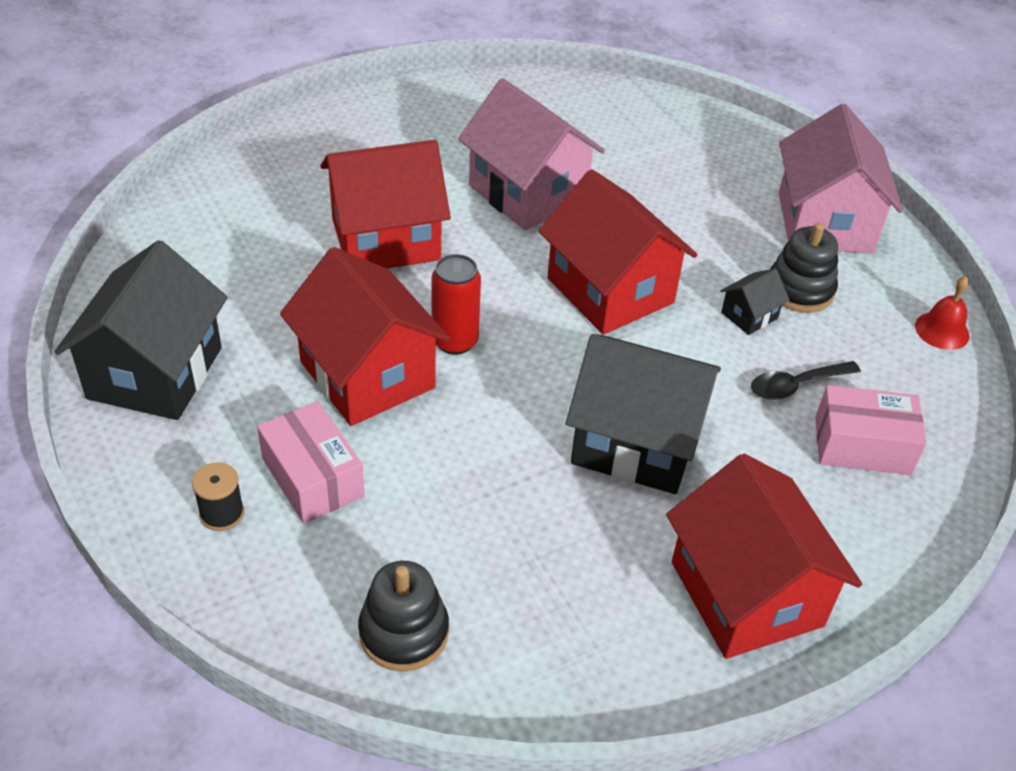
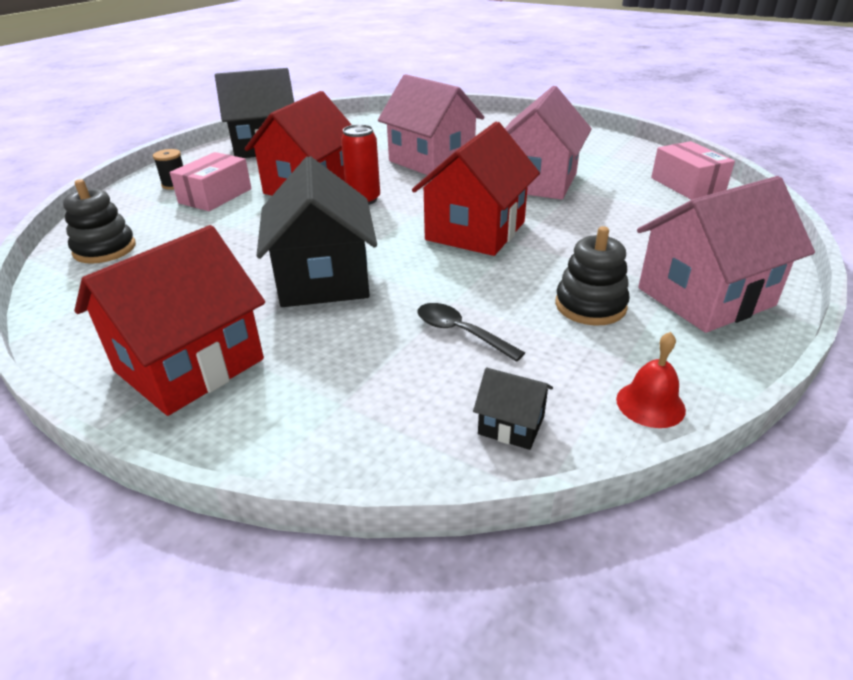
camera: 65 degrees right, 10 degrees down
red house [320,140,451,268] -> pink house [378,74,485,175]
black house [720,269,790,335] -> black house moved to [473,368,553,450]
pink box [815,385,926,475] -> pink box moved to [651,141,735,200]

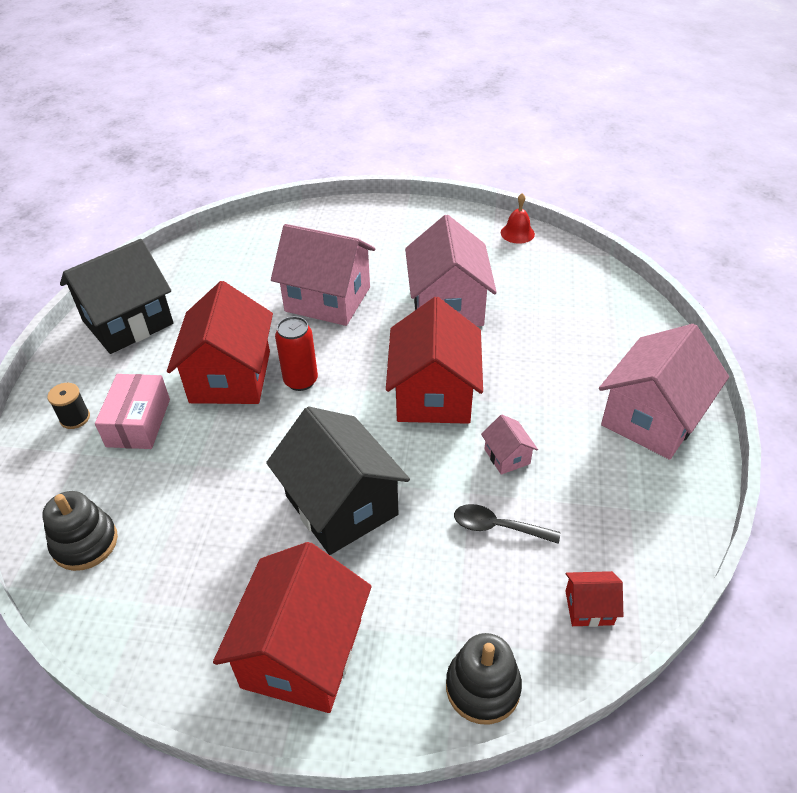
camera: 25 degrees left, 10 degrees up
black house [473,368,553,450] -> red house [565,571,623,627]
black stacking toy [555,226,630,326] -> black stacking toy moved to [446,633,522,724]
red bell [616,332,686,428] -> red bell moved to [501,193,535,244]
pink box [651,141,735,200] -> none
none -> pink house [481,415,538,475]

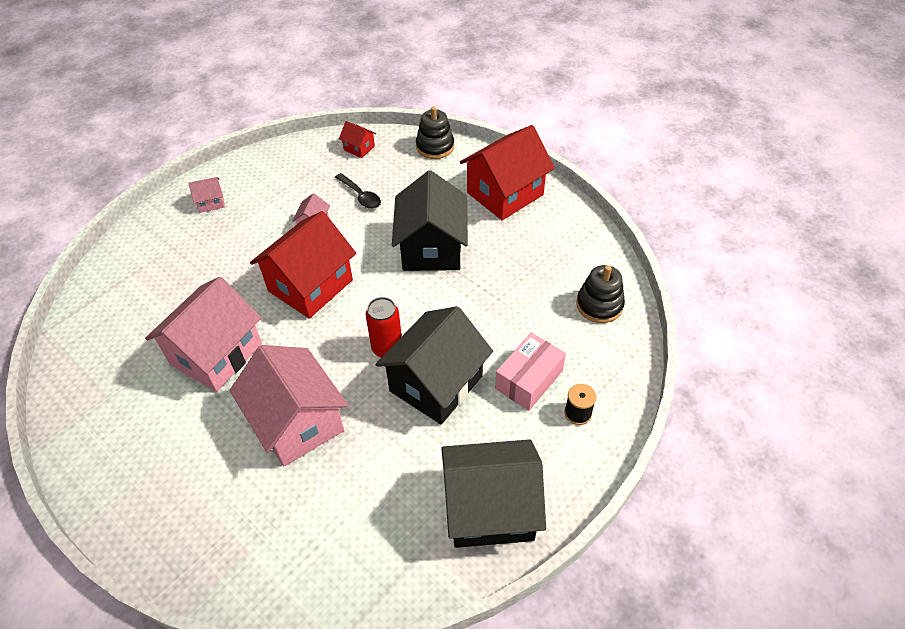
camera: 145 degrees left, 5 degrees up
red house [167,281,273,404] -> black house [375,306,493,424]
red bell [501,193,535,244] -> none
pink house [599,324,729,460] -> pink house [188,177,225,213], size x0.43

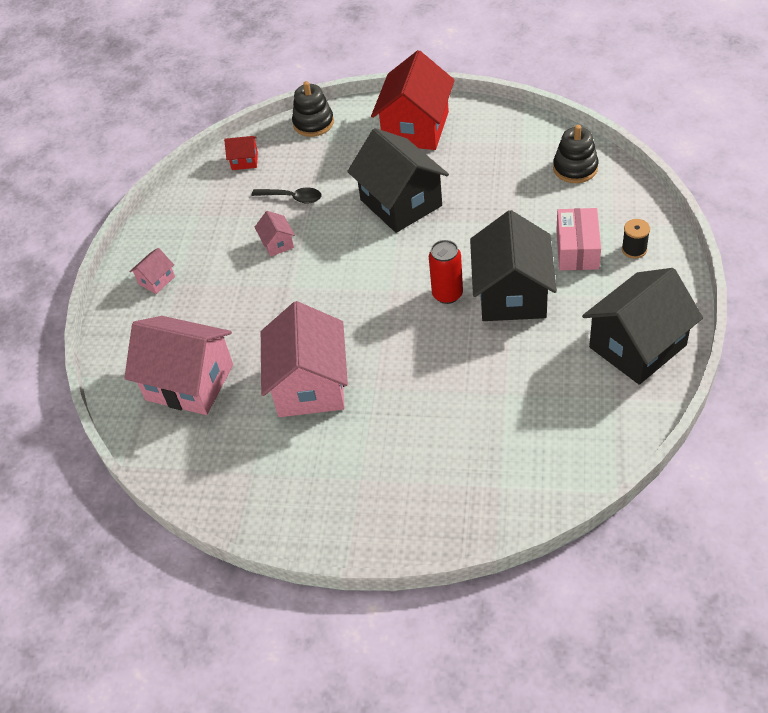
camera: 30 degrees left, 0 degrees up
pink house [229,345,348,466] -> pink house moved to [124,316,233,415]
red house [250,211,356,319] -> none

